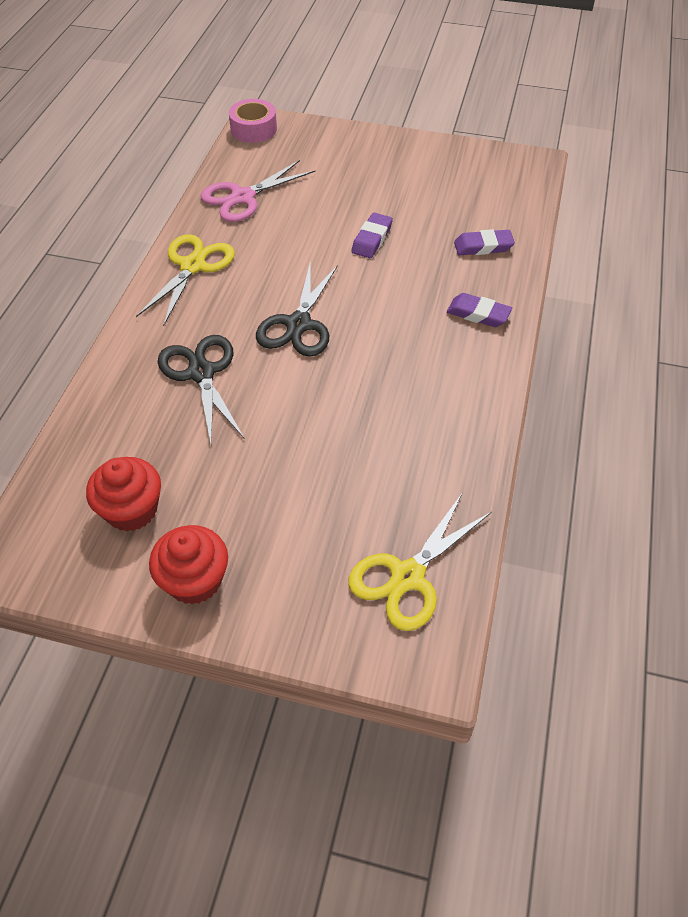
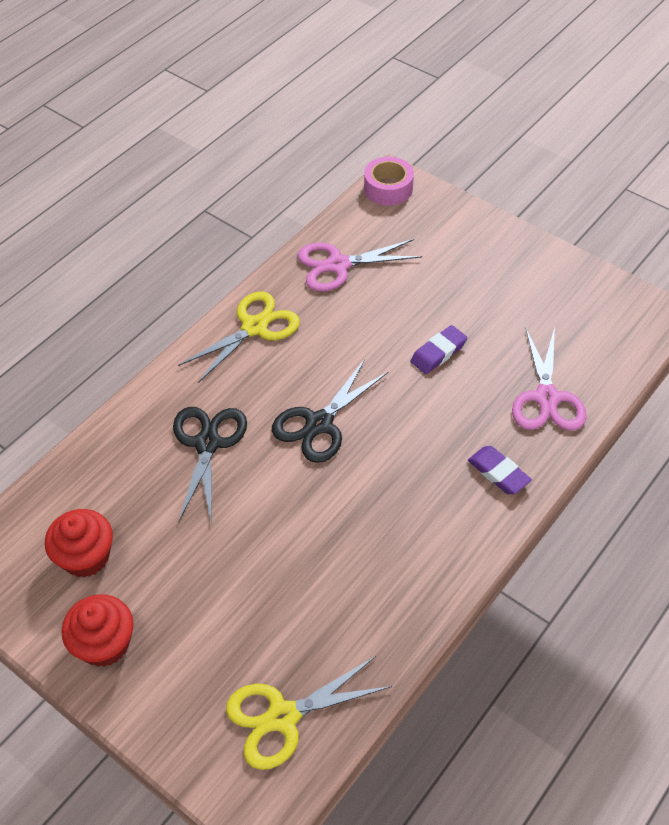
camera: 25 degrees right, 0 degrees up
purple eraser [454,229,515,255] -> pink scissors [512,327,587,431]

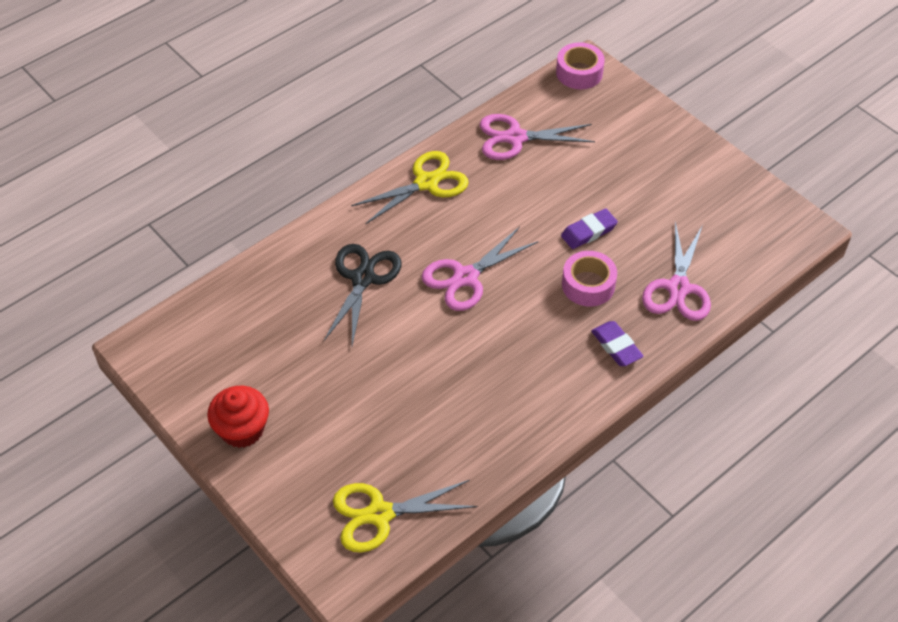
camera: 10 degrees right, 0 degrees up
red cupcake [45,509,113,578] -> none
black scissors [272,359,389,463] -> pink scissors [422,226,538,311]
none -> pink tape [562,251,617,307]

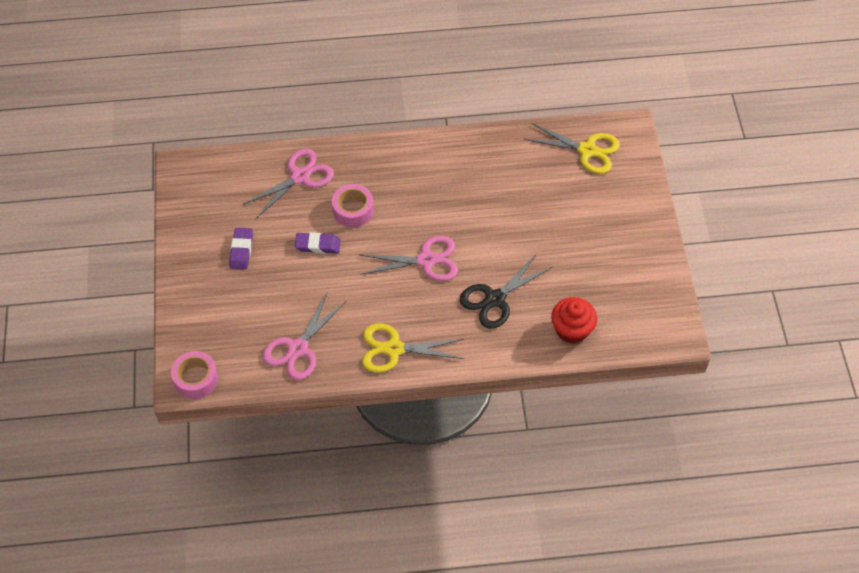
camera: 145 degrees left, 5 degrees up
red cupcake [207,386,269,448] -> red cupcake moved to [551,297,597,344]
pink scissors [480,114,595,160] -> pink scissors turned 90 degrees clockwise [263,293,346,380]
purple eraser [591,321,644,366] -> purple eraser moved to [229,228,253,270]

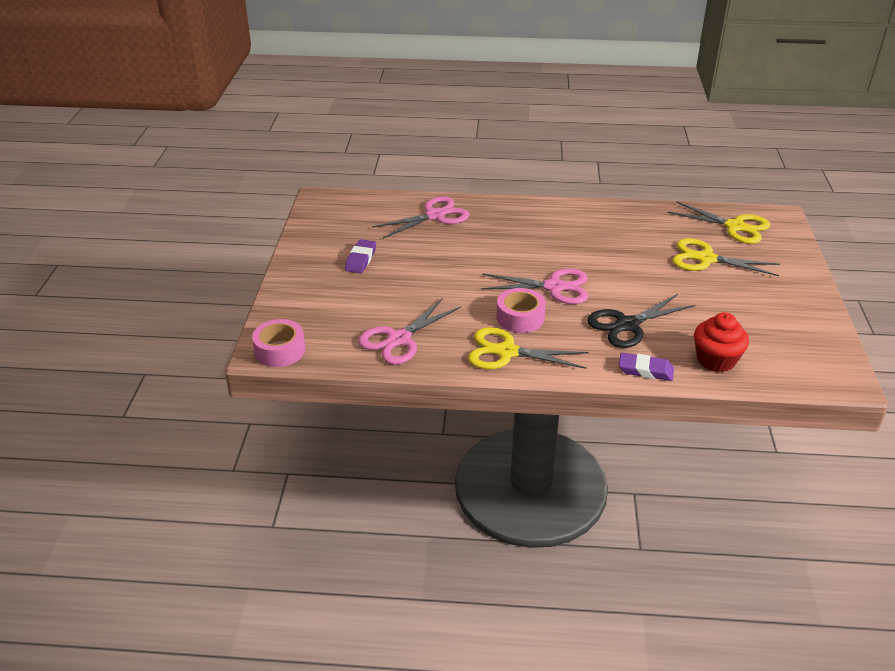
camera: 10 degrees right, 20 degrees down
purple eraser [295,232,341,254] -> purple eraser moved to [619,353,674,381]
pink tape [332,184,374,228] -> pink tape moved to [497,288,546,333]
none -> yellow scissors [672,238,780,276]

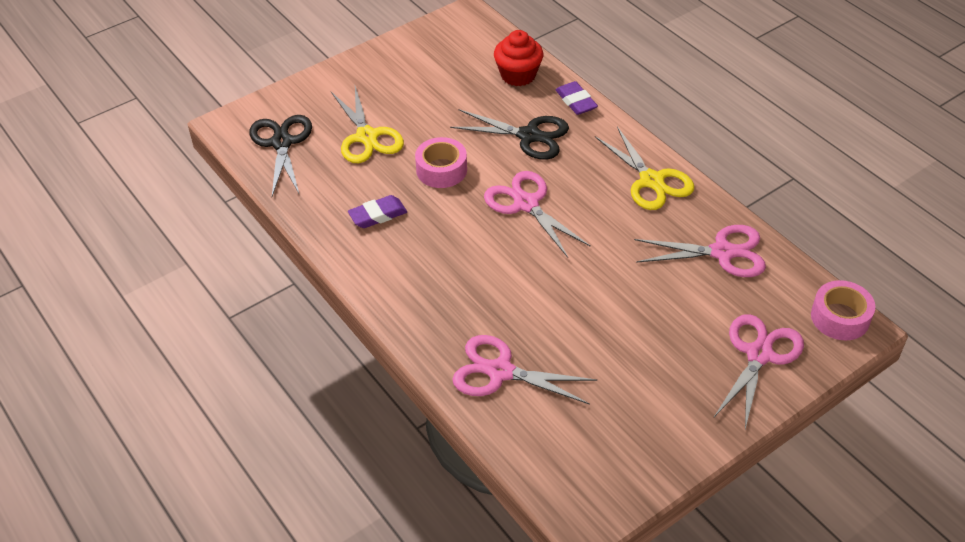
camera: 130 degrees left, 10 degrees up
purple eraser [345,239,376,273] -> purple eraser moved to [348,195,407,228]
pink tape [497,288,546,333] -> pink tape moved to [415,137,467,188]
yellow scissors [668,201,770,244] -> black scissors [249,115,312,196]
none -> pink scissors [714,314,804,429]

